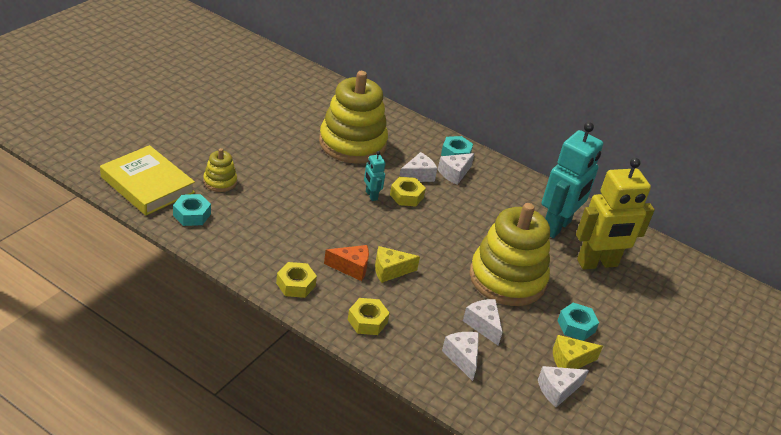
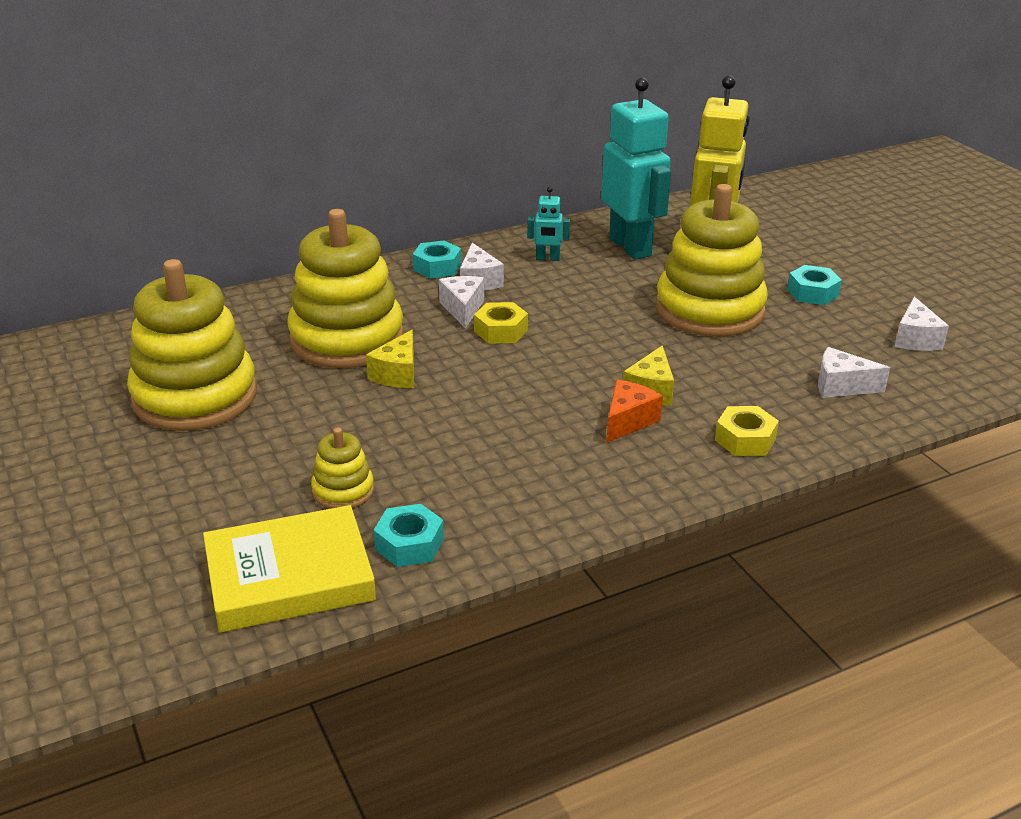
camera: 55 degrees left, 5 degrees down
yellow nut [276,262,317,298] -> none
turquoise robot [364,151,385,201] -> turquoise robot moved to [527,187,570,261]
white cheese [463,299,503,346] -> none
yellow cheese [553,335,603,369] -> yellow cheese moved to [366,330,414,388]
none -> yellow stacking toy [127,259,257,431]

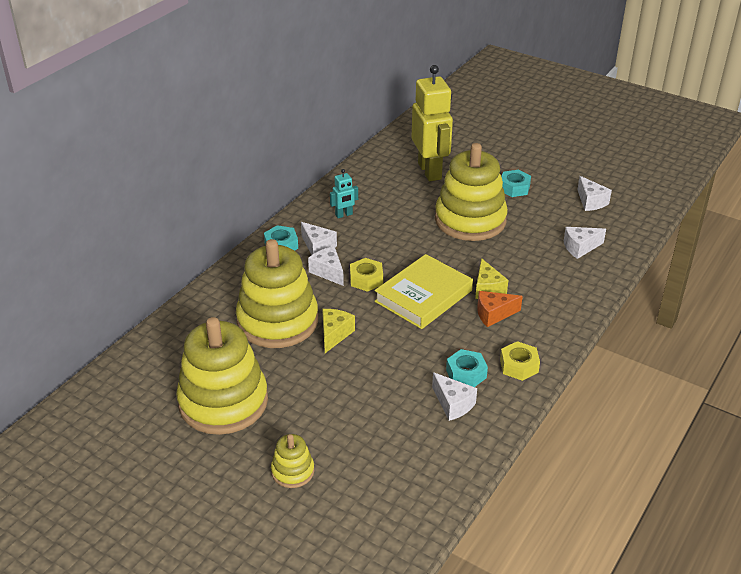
camera: 30 degrees left, 5 degrees up
yellow book [203,505,376,632] -> yellow book moved to [374,254,473,329]
yellow stacking toy [311,428,374,509] -> yellow stacking toy moved to [271,434,314,488]
yellow cheese [366,330,414,388] -> yellow cheese turned 150 degrees counterclockwise [322,309,355,353]
turquoise nut [374,504,444,567] -> turquoise nut moved to [446,349,488,387]
turquoise robot [601,77,671,260] -> none
orange cheese [607,380,663,443] -> orange cheese turned 105 degrees counterclockwise [477,291,523,327]
yellow nut [715,406,779,456] -> yellow nut moved to [500,341,540,381]
none -> white cheese [432,372,477,421]

